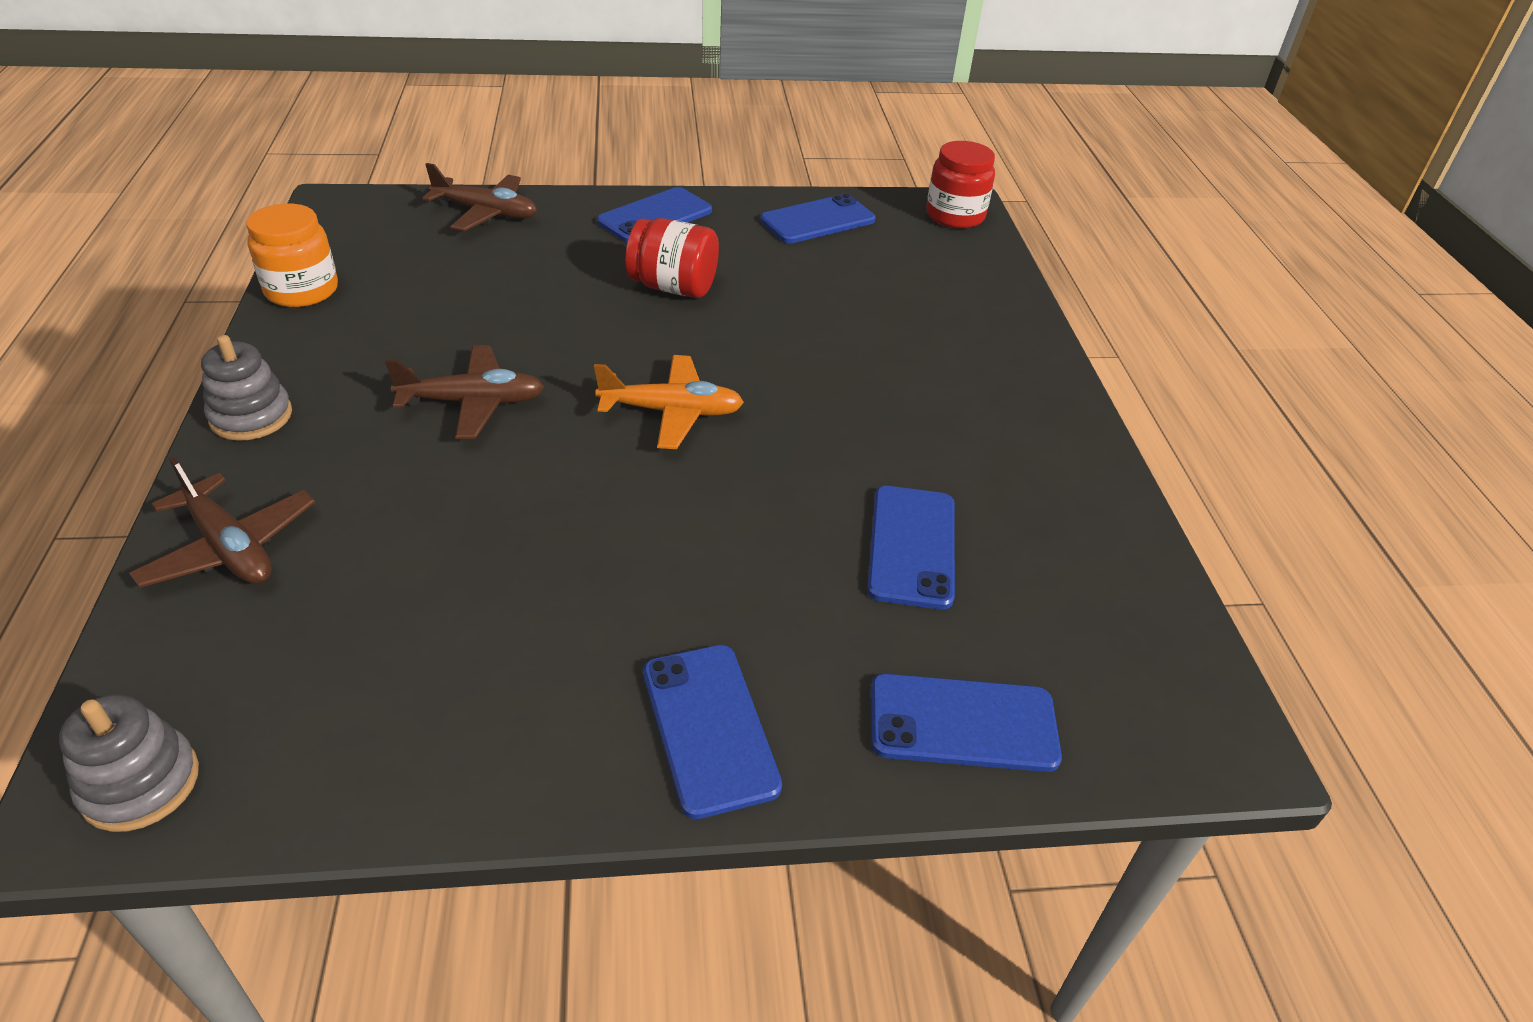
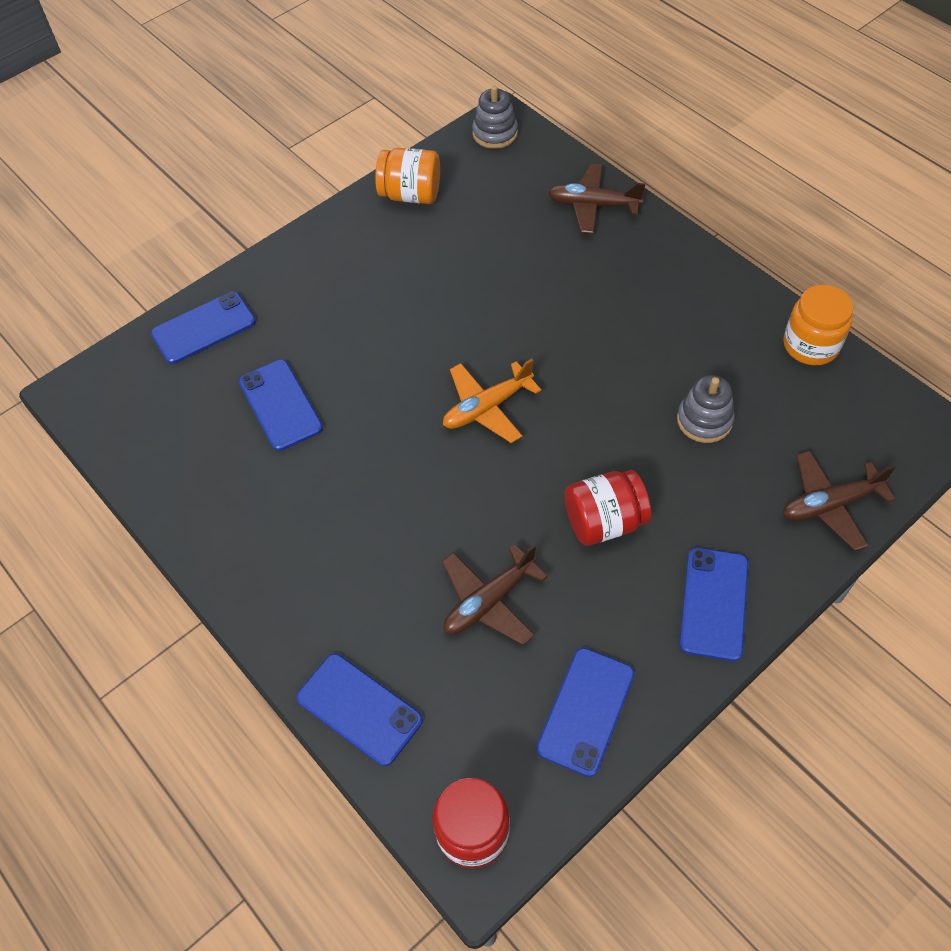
camera: 150 degrees right, 15 degrees up
grey stacking toy [201,335,292,441] -> grey stacking toy moved to [677,375,735,443]
brown plane [385,345,544,439] -> brown plane moved to [442,544,548,645]
blue phone [643,645,782,819] -> blue phone moved to [296,654,423,766]
none -> orange jar [375,148,440,204]

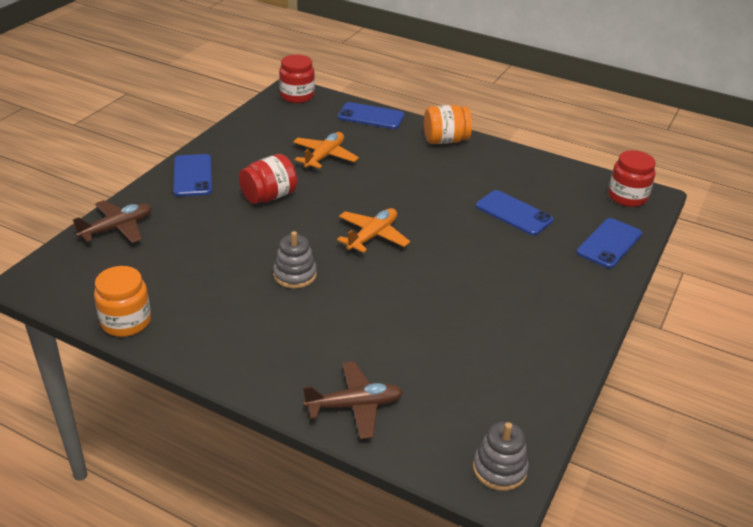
camera: 155 degrees right, 20 degrees down
orange jar [375,148,440,204] -> orange jar moved to [424,105,472,144]
brown plane [442,544,548,645] -> orange plane [293,132,359,170]
blue phone [536,648,635,777] -> none
grey stacking toy [677,375,735,443] -> grey stacking toy moved to [273,231,317,289]
none -> red jar [608,150,656,207]

